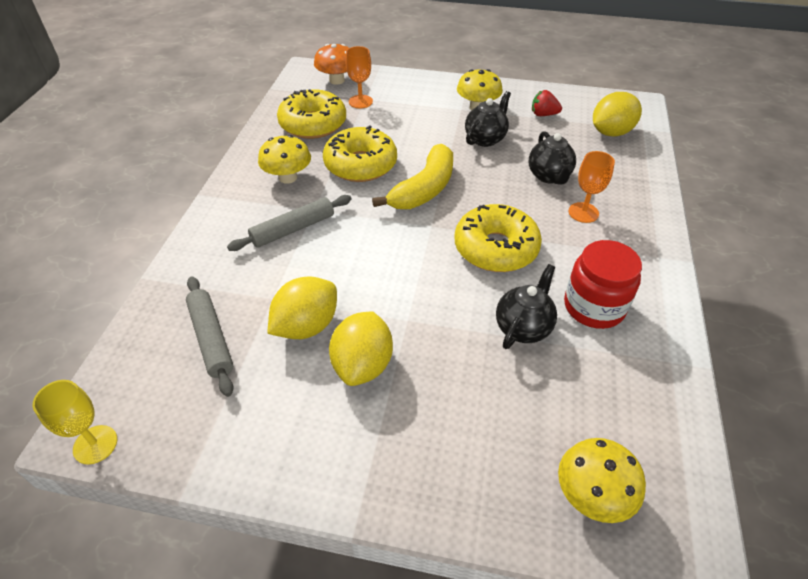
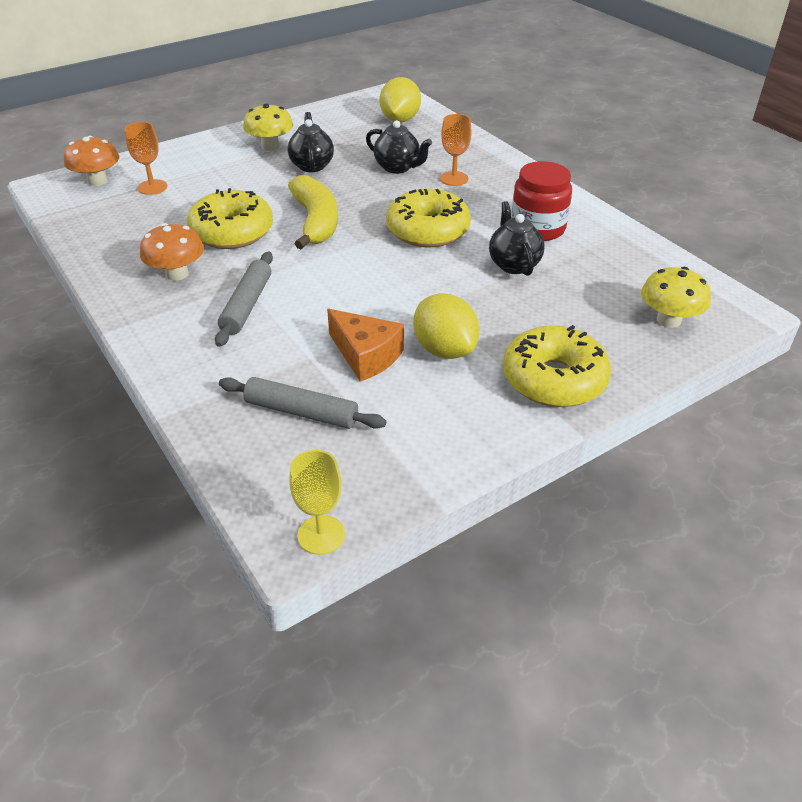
camera: 45 degrees left, 5 degrees down
yellow mushroom [258,135,311,184] -> orange mushroom [140,223,204,281]
yellow lemon [267,276,337,339] -> orange cheese [327,309,404,381]
yellow donut [277,89,346,139] -> yellow donut moved to [503,325,611,407]
red strawberry [532,90,562,116] -> none

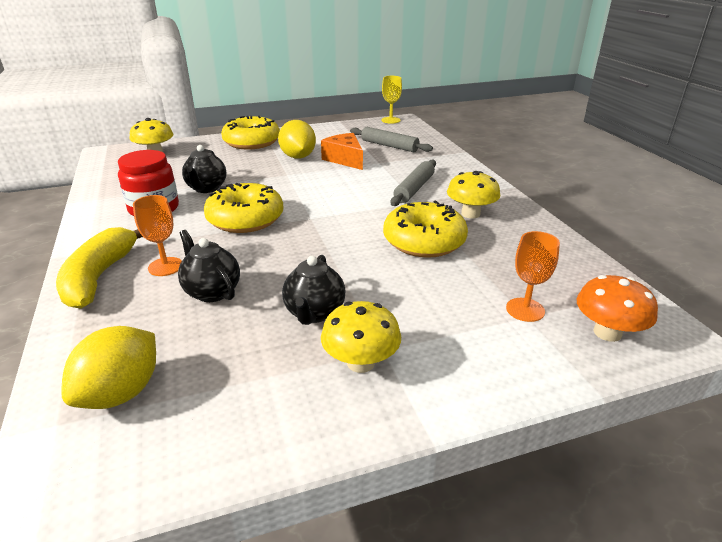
camera: 165 degrees left, 10 degrees down
orange mushroom [140,223,204,281] -> yellow mushroom [447,171,500,218]
yellow banana [288,175,338,249] -> yellow banana moved to [56,227,143,309]

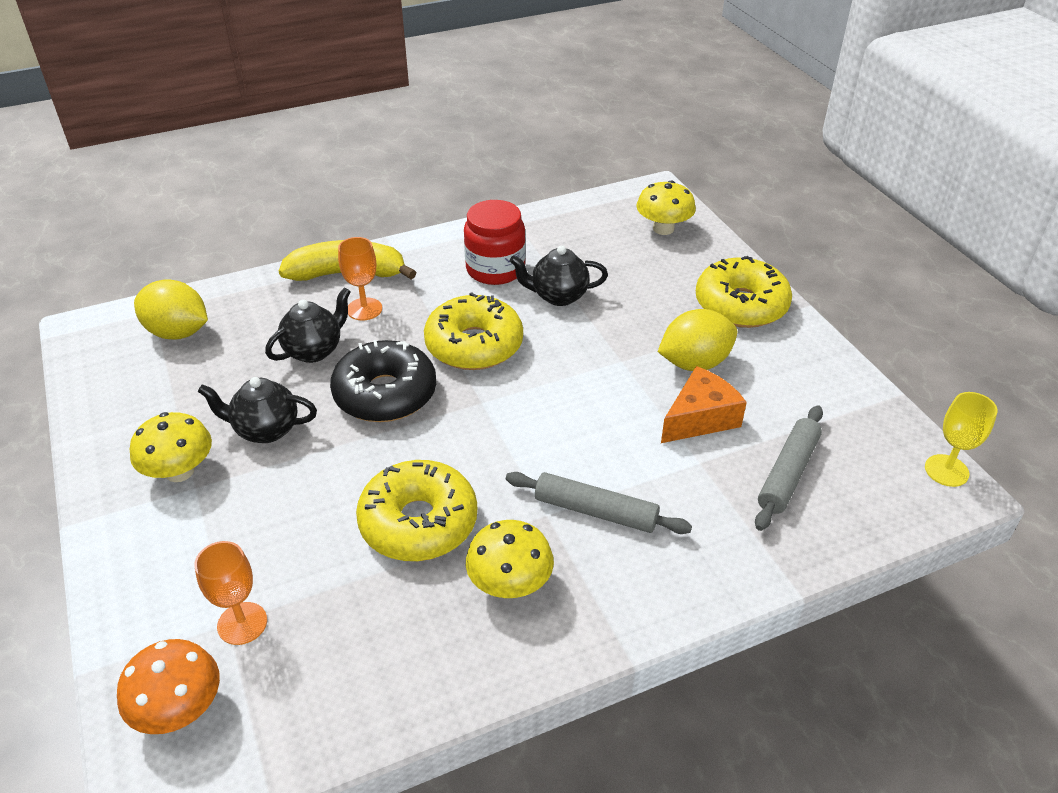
camera: 85 degrees right, 10 degrees up
none -> black donut [330,340,436,422]

